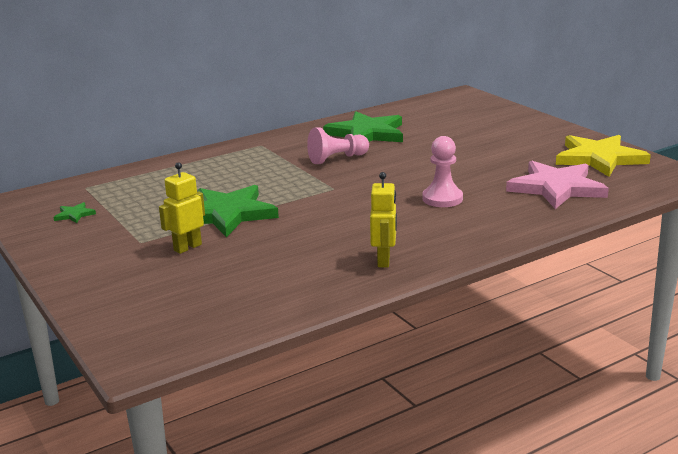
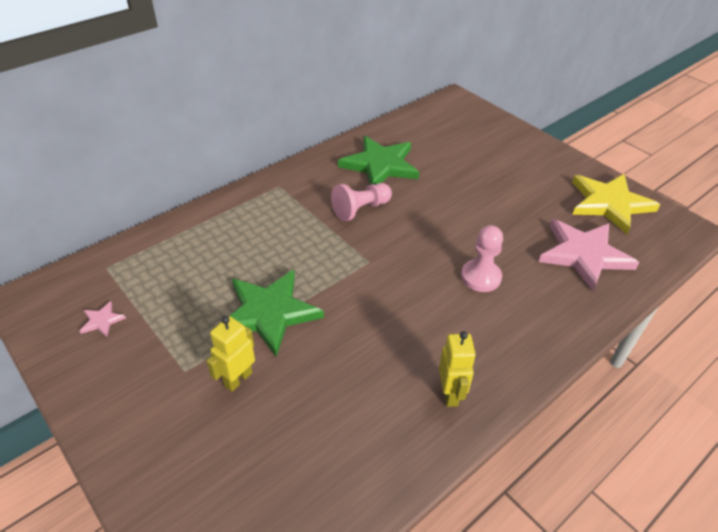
camera: 10 degrees left, 20 degrees up
green star [53,202,96,223] -> pink star [80,301,126,337]

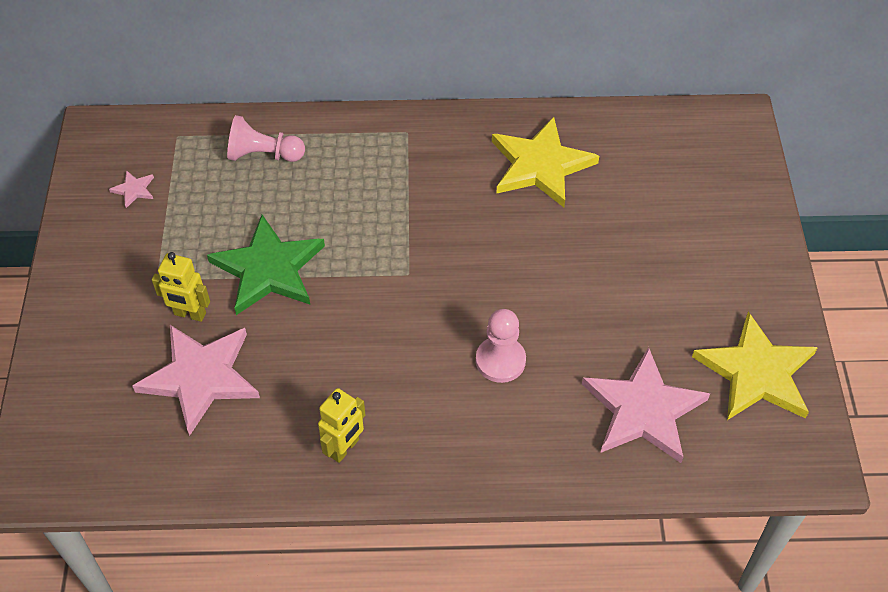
camera: 40 degrees right, 10 degrees up
yellow robot [207,316,255,392] -> yellow robot turned 150 degrees counterclockwise [152,252,210,322]
pink pawn [331,183,392,221] -> pink pawn moved to [227,115,305,162]
green star [338,136,419,185] -> yellow star [492,117,599,207]
none -> pink star [132,325,260,436]

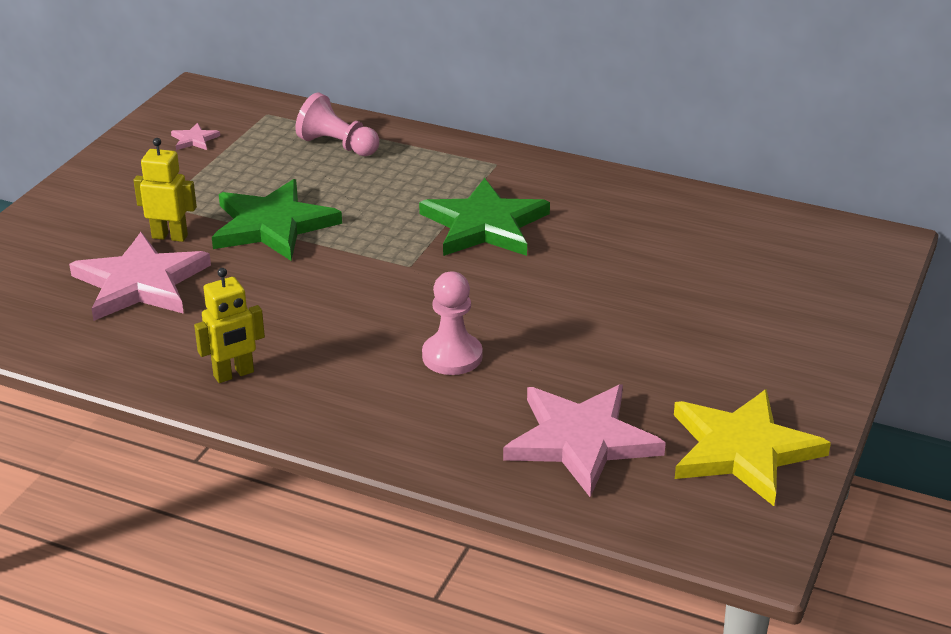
camera: 25 degrees right, 20 degrees down
yellow robot [152,252,210,322] -> yellow robot turned 150 degrees clockwise [133,138,197,242]
yellow star [492,117,599,207] -> none
none -> green star [419,178,550,256]

